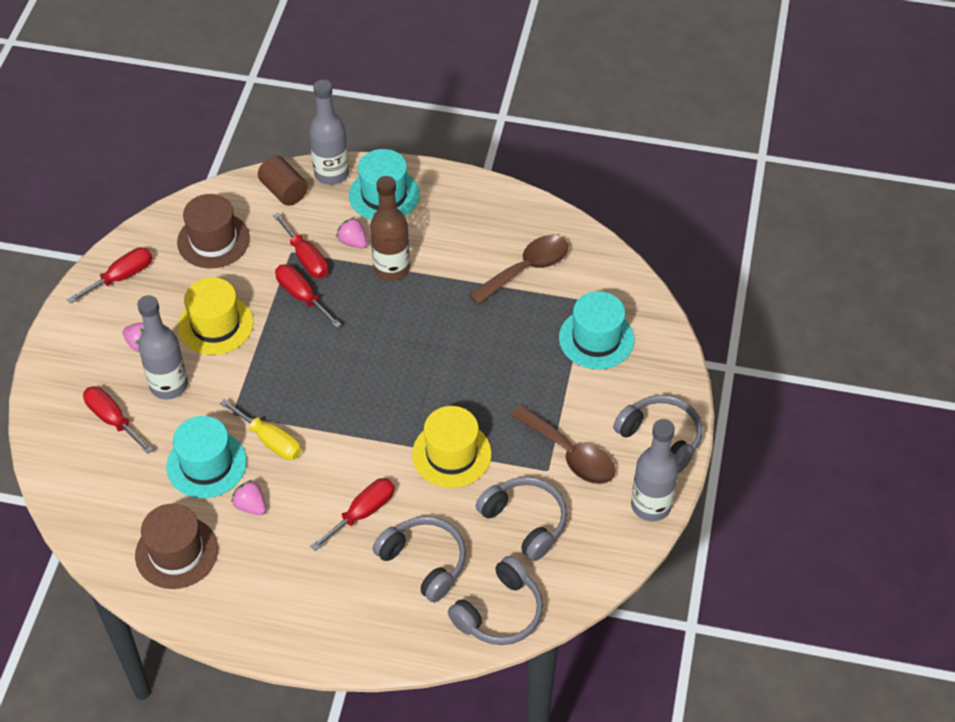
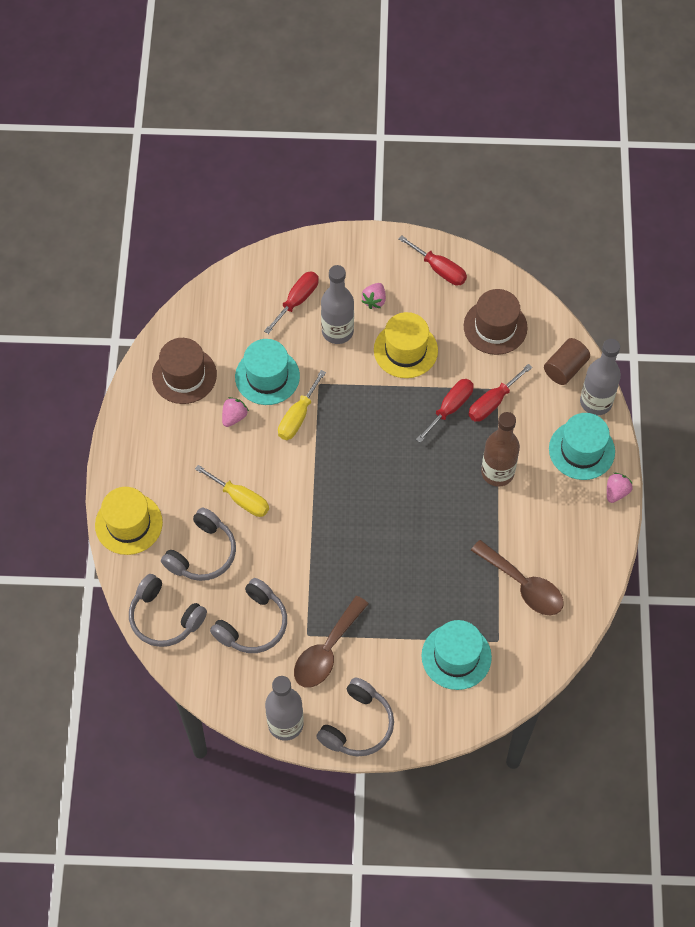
camera: 80 degrees right, 10 degrees up
red screwdriver [310,478,395,551] -> yellow screwdriver [195,465,269,517]
pink strawberry [336,217,367,248] -> pink strawberry moved to [607,473,633,503]
yellow hat [412,406,492,488] -> yellow hat moved to [95,487,163,555]

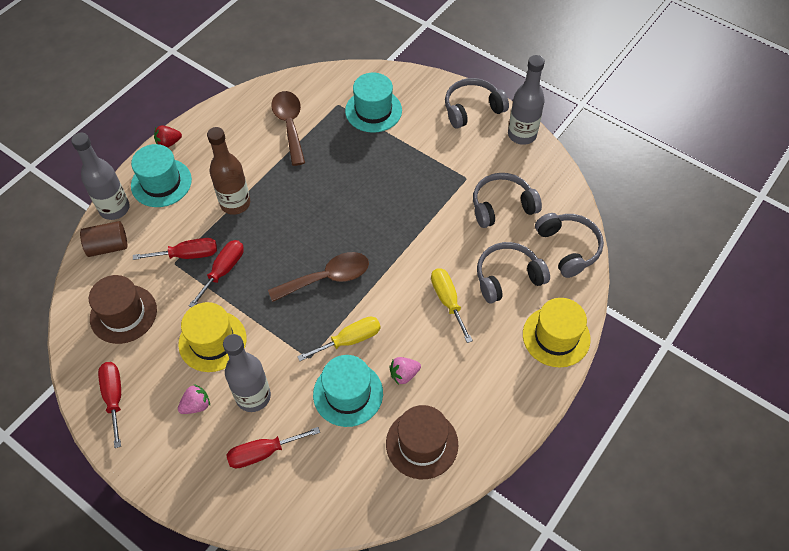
camera: 145 degrees left, 5 degrees down
brown spoon [294,596,369,688] -> brown spoon moved to [268,252,369,302]
red screwdriver [416,379,474,443] -> red screwdriver turned 135 degrees clockwise [189,240,244,307]
pink strawberry [607,473,633,503] -> red strawberry [154,125,182,147]

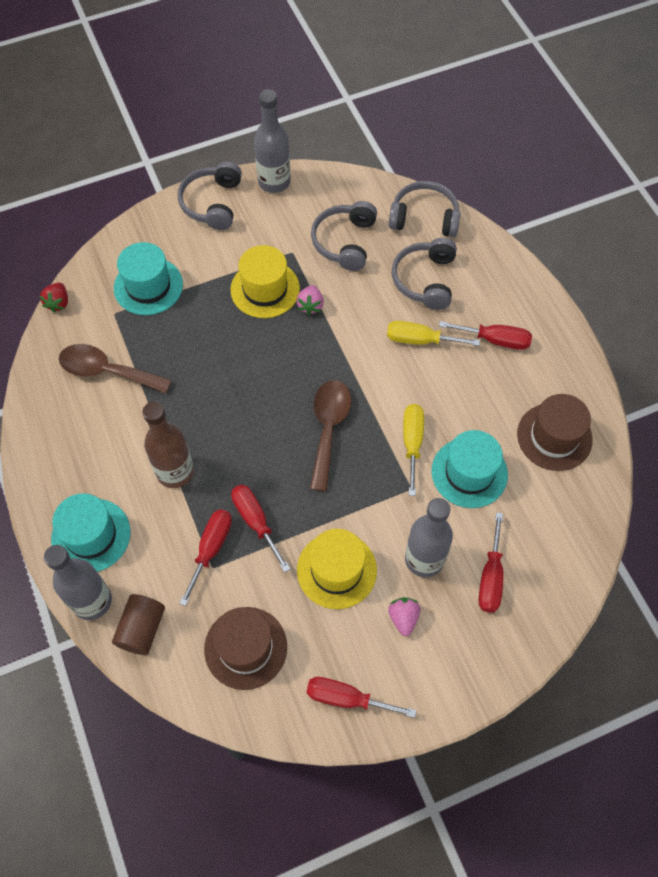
camera: 60 degrees left, 5 degrees up
red strawberry [154,125,182,147] -> red strawberry moved to [40,283,68,313]
pink strawberry [389,357,421,385] -> pink strawberry moved to [296,285,324,315]
yellow hat [523,298,591,368] -> yellow hat moved to [230,245,300,318]
none -> red screwdriver [439,321,532,350]

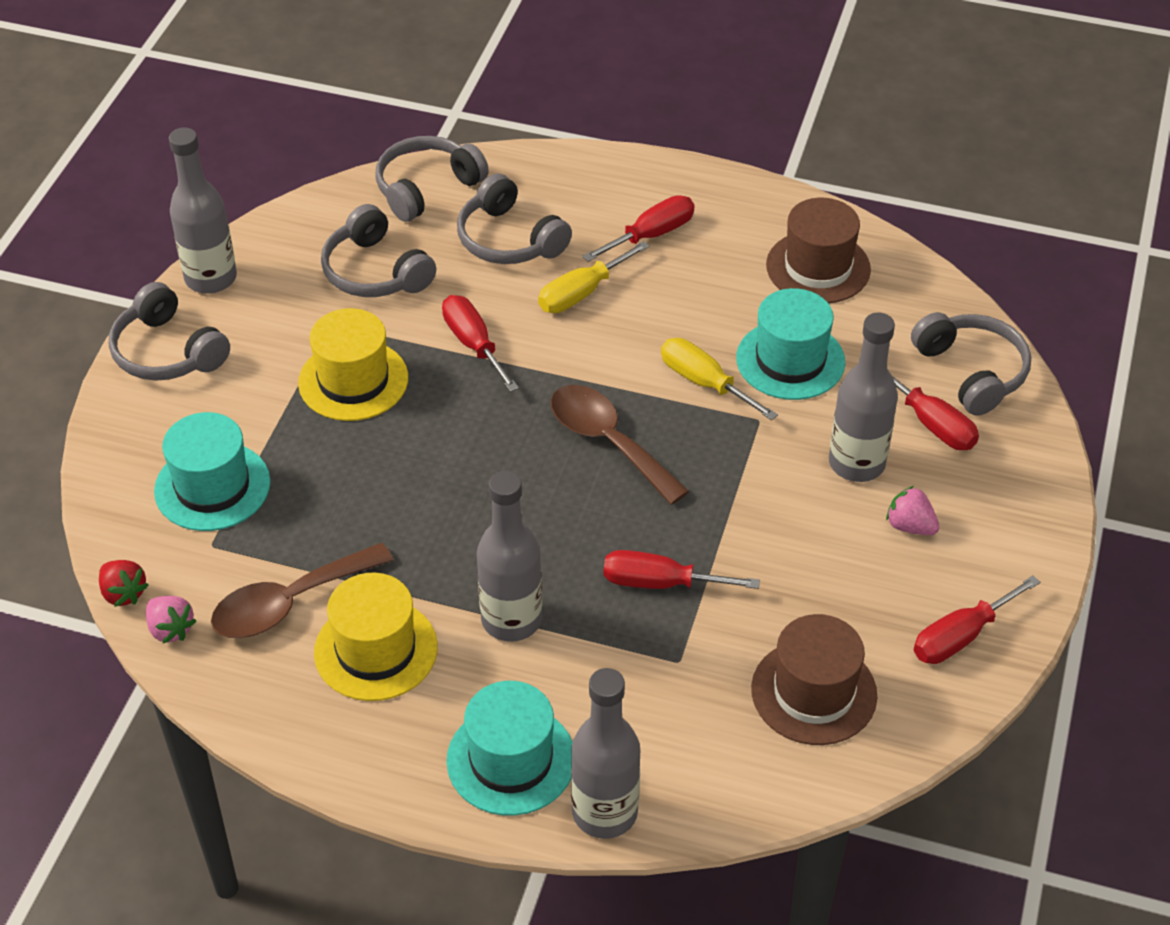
camera: 50 degrees left, 15 degrees down
brown cylinder [112,594,165,655] -> none
brown bottle [142,401,194,488] -> grey bottle [477,471,542,642]
red screwdriver [179,509,232,606] -> red screwdriver moved to [442,295,519,392]
pink strawberry [296,285,324,315] -> pink strawberry moved to [146,596,196,644]
yellow hat [297,529,377,609] -> yellow hat moved to [314,573,438,701]
none -> grey headphones [911,312,1031,416]

